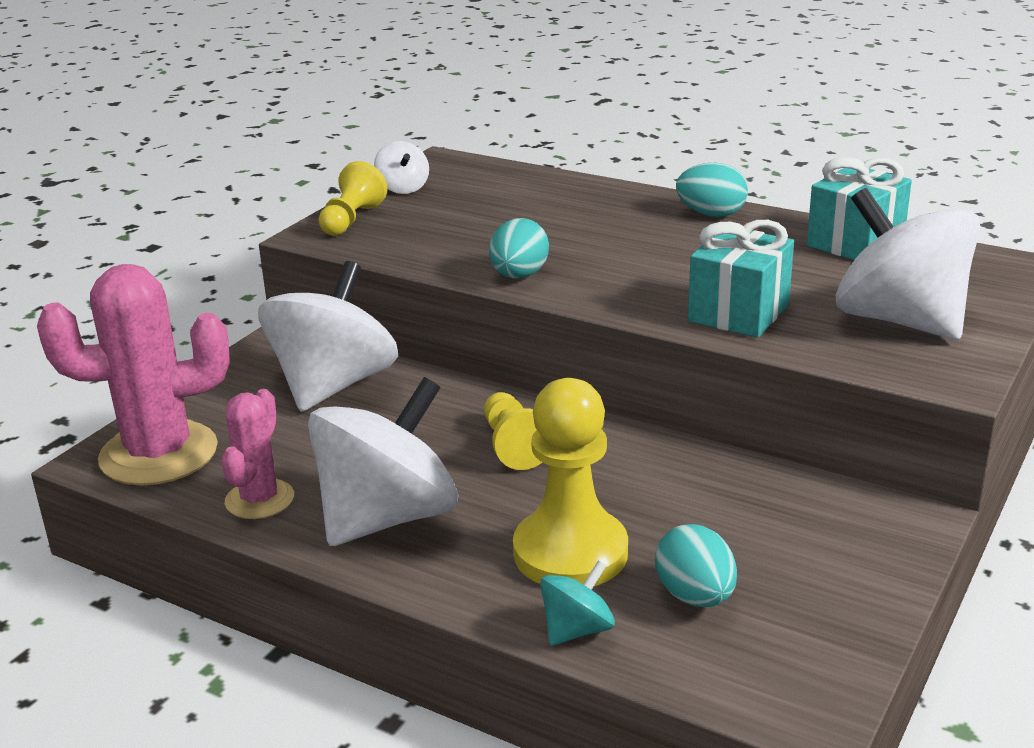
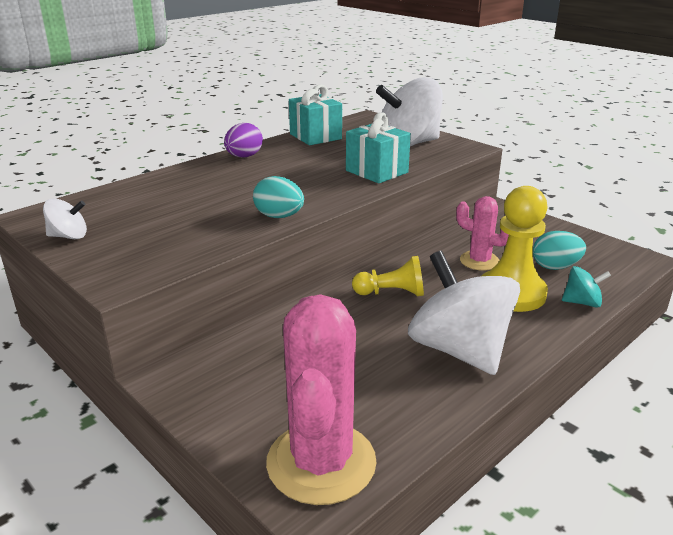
camera: 75 degrees left, 0 degrees up
pink cactus [222,389,294,519] -> pink cactus moved to [456,196,509,271]
white spinning top [258,261,398,412] -> none
yellow pawn [319,161,388,236] -> none
turquoise spinning top [540,561,615,646] -> turquoise spinning top turned 120 degrees clockwise [562,266,611,308]
turquoise egg [676,163,748,217] -> purple egg [224,123,263,157]

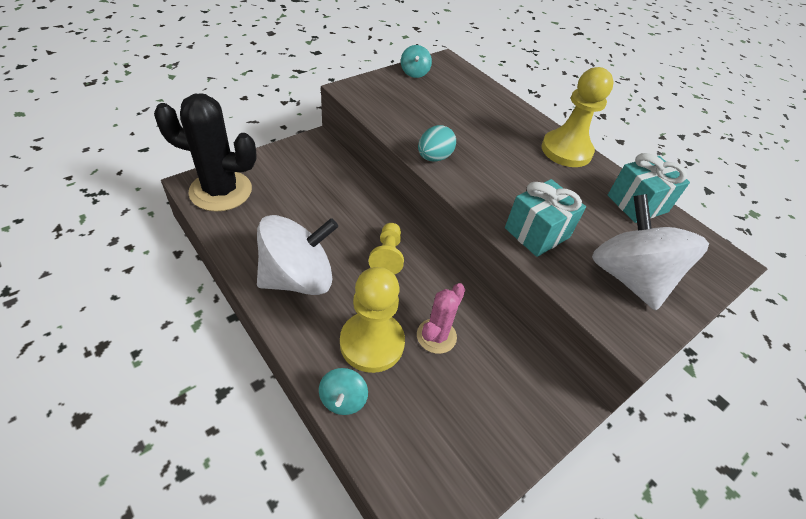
camera: 90 degrees right, 20 degrees up
white spinning top [43,198,87,239] -> turquoise spinning top [401,45,432,78]
purple egg [224,123,263,157] -> yellow pawn [542,67,614,167]
pink cactus [266,294,377,505] -> black cactus [154,93,257,212]
turquoise egg [533,231,586,270] -> none

